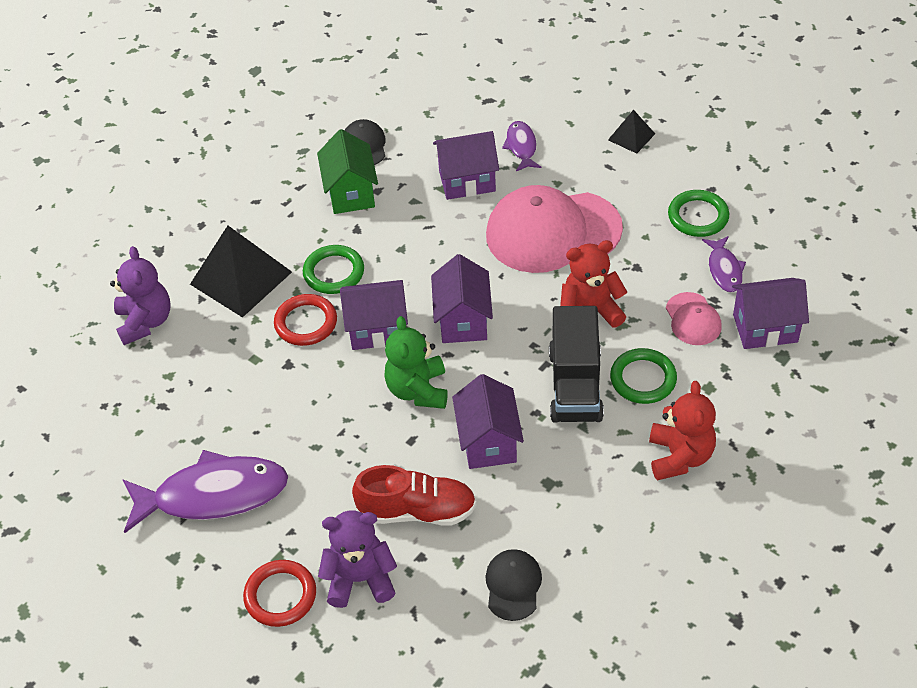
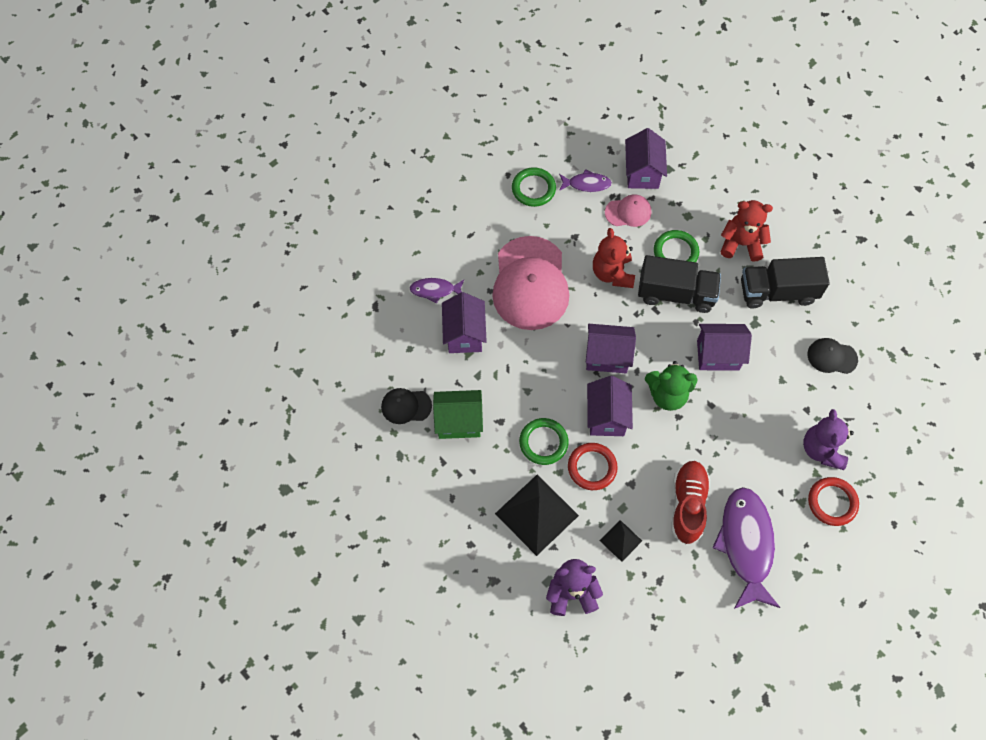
camera: 85 degrees left, 15 degrees up
red shoe [352,465,476,525] -> red shoe moved to [671,461,710,544]
black pyramid [608,109,655,154] -> black pyramid moved to [600,520,642,562]
none -> black truck [741,257,830,308]

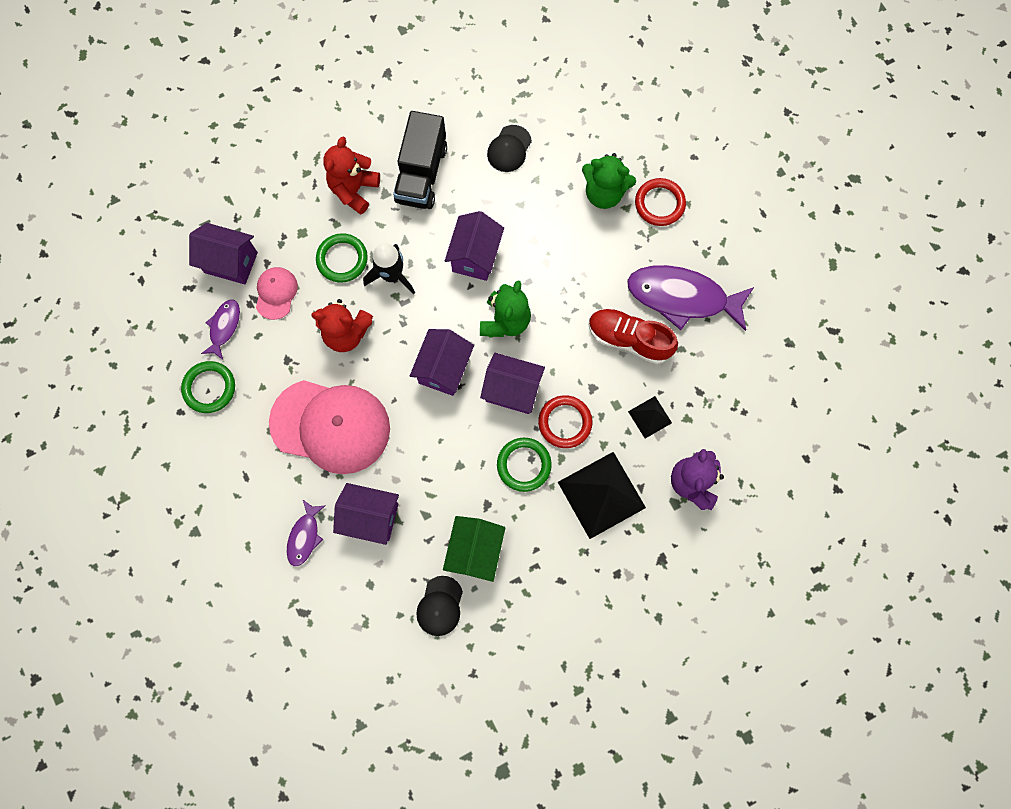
camera: 75 degrees left, 10 degrees up
black truck [638,255,721,313] -> black rocket [363,243,415,295]
purple teddy bear [803,409,854,470] -> green teddy bear [582,153,636,209]

